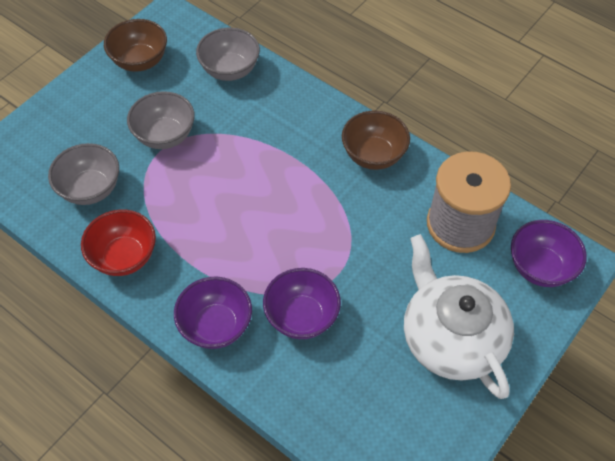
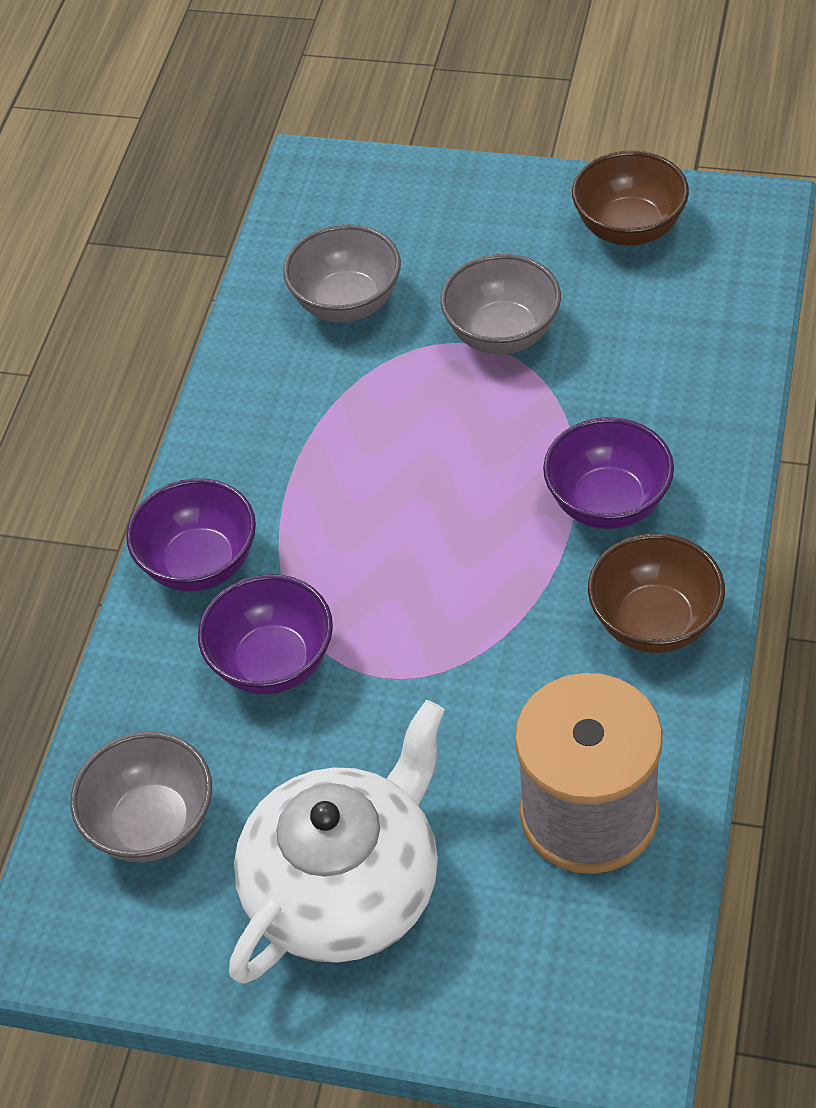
camera: 70 degrees right, 5 degrees down
red bowl [81,210,156,276] -> none
grey bowl [196,28,260,81] -> grey bowl moved to [70,732,212,862]
purple bowl [511,220,587,287] -> purple bowl moved to [543,417,674,529]

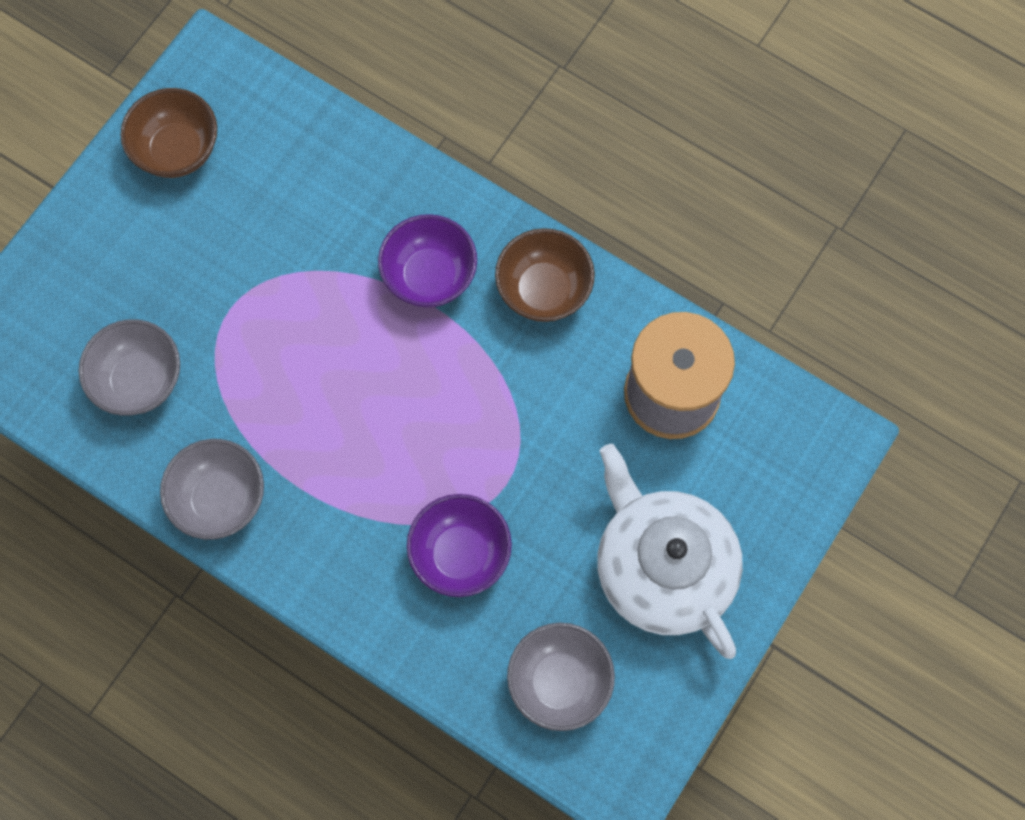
camera: 75 degrees left, 20 degrees up
purple bowl [126,478,256,592] -> none
grey bowl [440,254,561,354] -> grey bowl moved to [160,439,264,540]

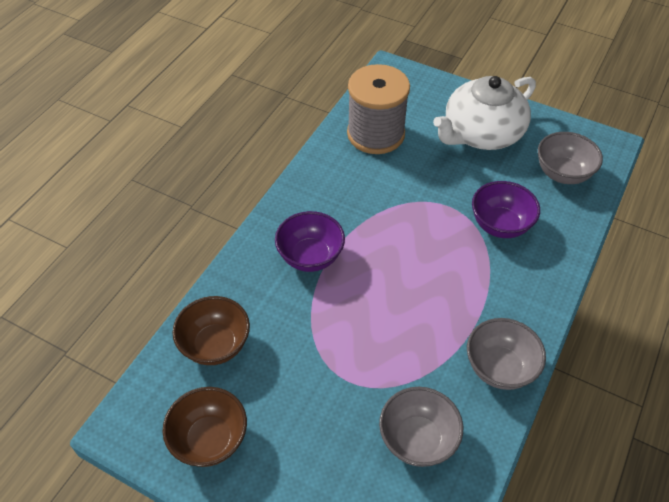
camera: 95 degrees left, 20 degrees down
brown bowl [495,228,595,322] -> brown bowl moved to [172,296,250,365]

